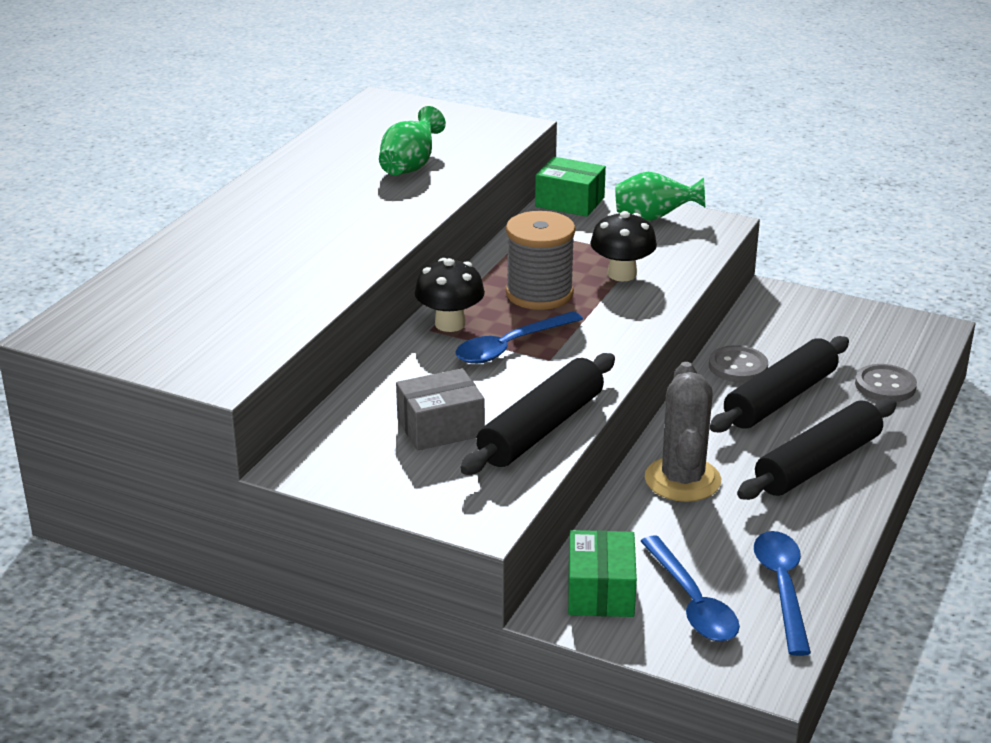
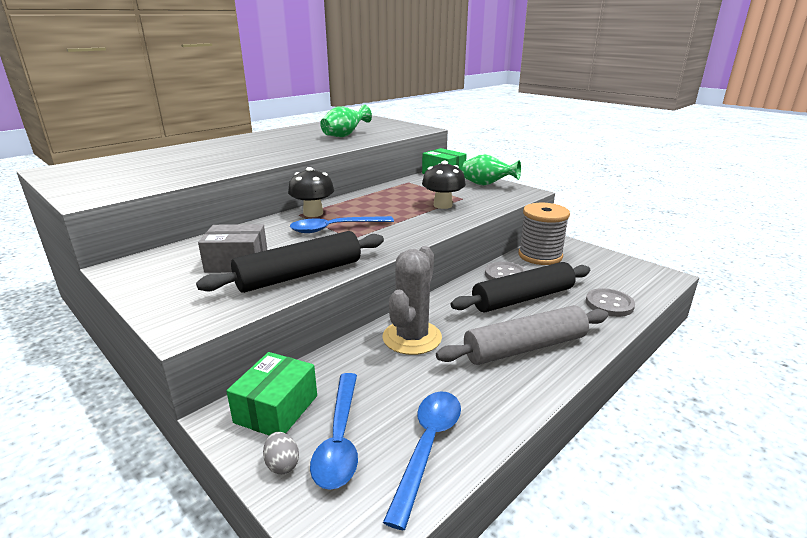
camera: 20 degrees right, 5 degrees down
grey spool [506,211,575,310] -> grey spool moved to [518,203,570,265]
black rolling pin [737,398,897,500] -> grey rolling pin [436,305,608,365]
none -> grey egg [263,432,299,474]

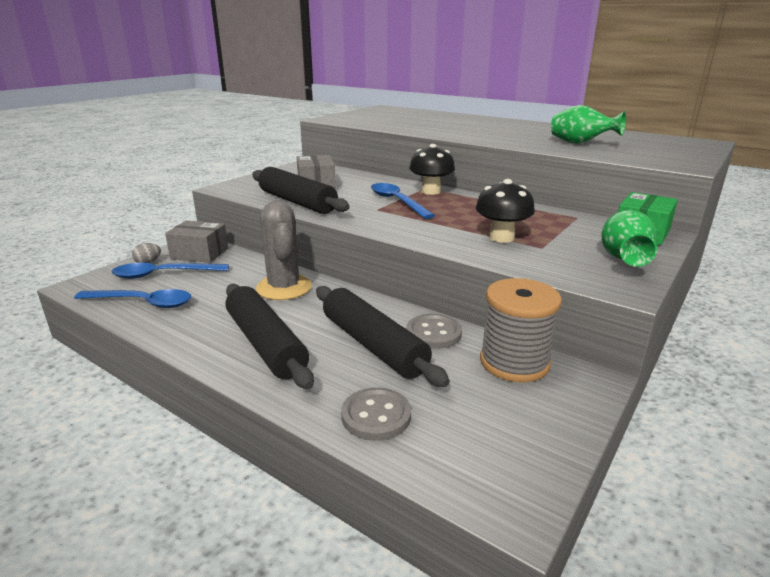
camera: 80 degrees right, 0 degrees up
green box [226,352,317,436] -> grey box [165,220,228,263]
grey cactus [383,246,442,355] -> grey cactus turned 60 degrees clockwise [256,201,312,300]
grey rolling pin [436,305,608,365] -> black rolling pin [226,284,314,389]

